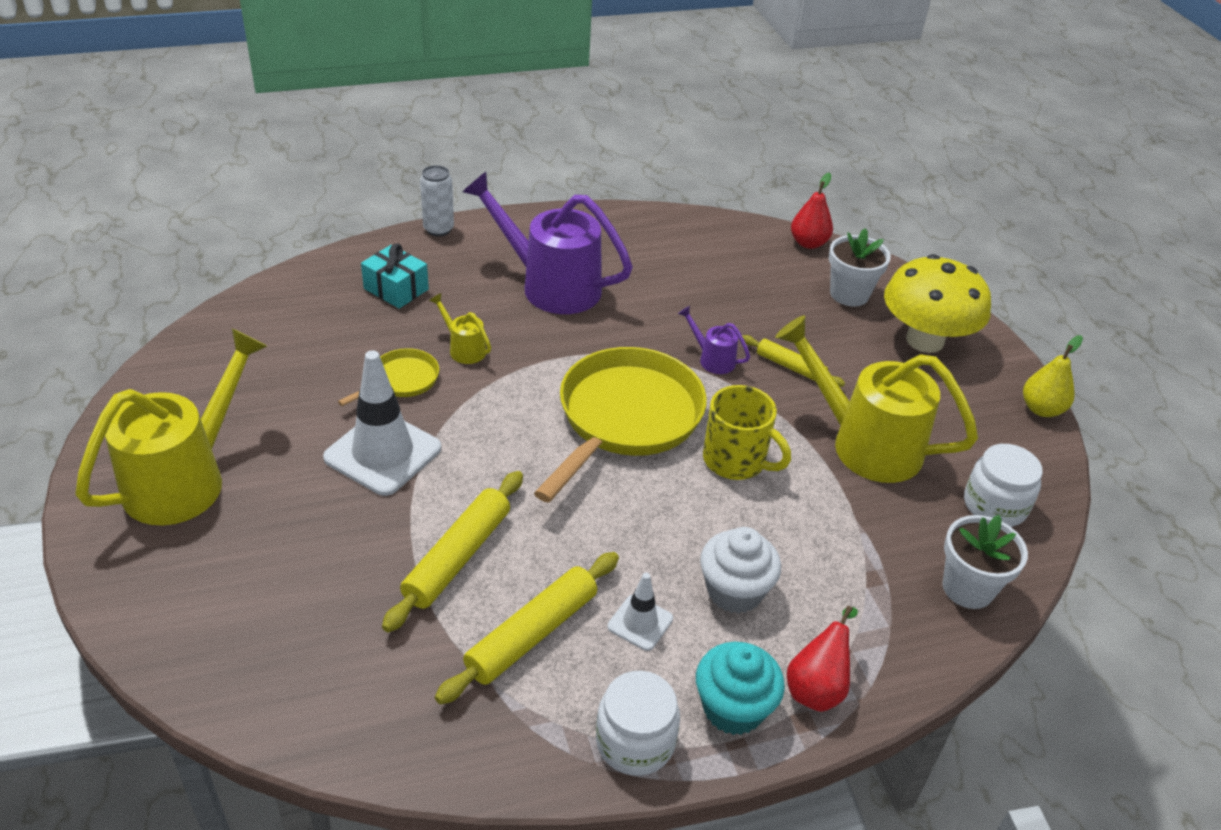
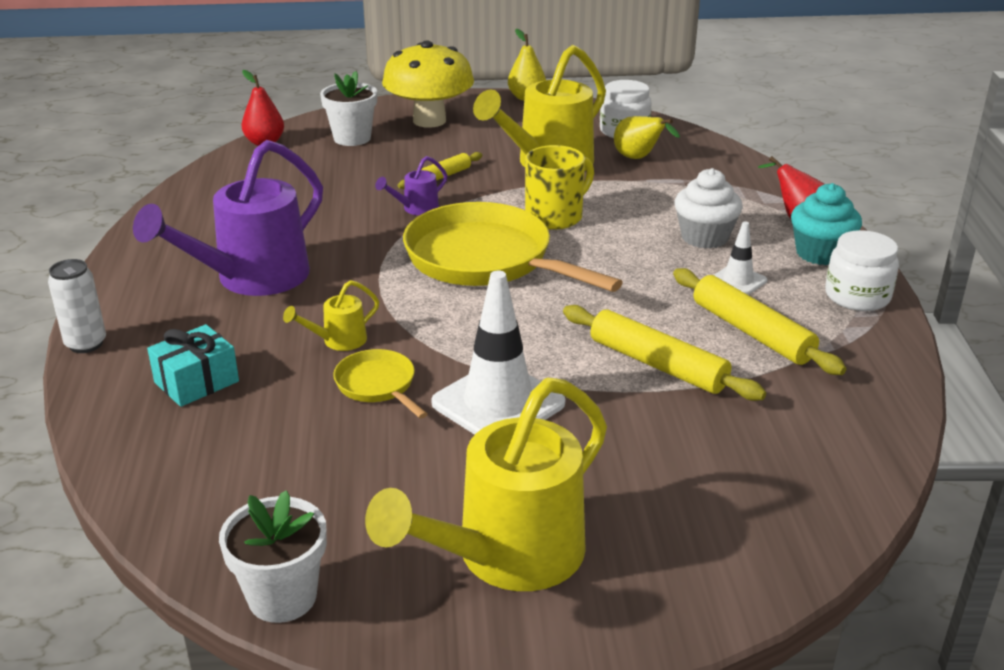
camera: 75 degrees left, 10 degrees down
yellow watering can [76,328,267,525] -> yellow watering can turned 90 degrees counterclockwise [365,378,607,591]
white flower pot [942,515,1028,609] -> white flower pot moved to [219,490,327,623]
none -> yellow pear [614,116,680,159]

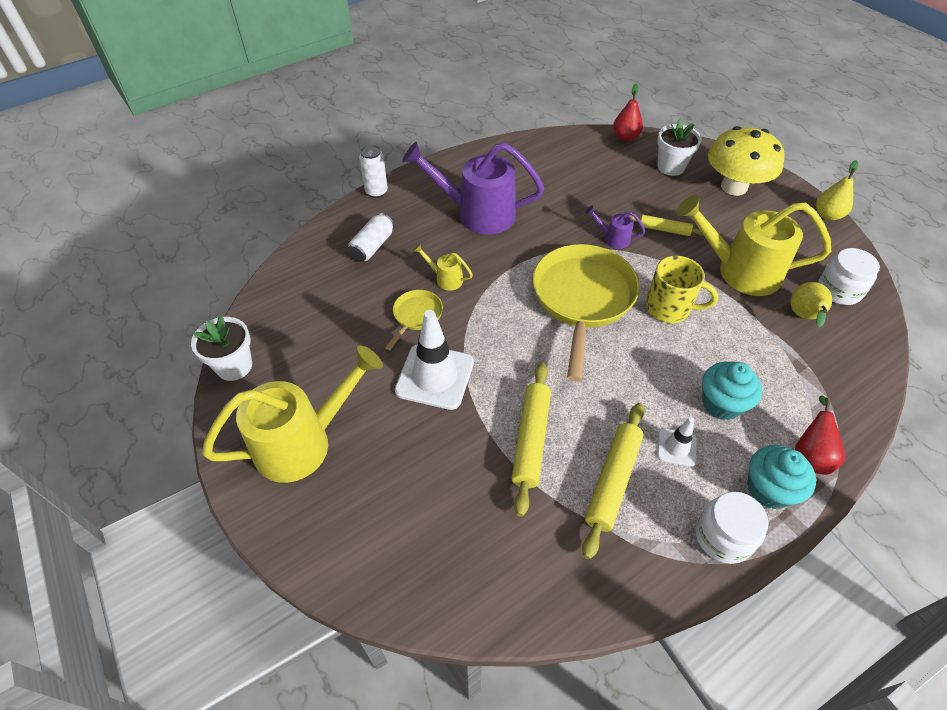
camera: 60 degrees right, 20 degrees up
turquoise gift [147,324,239,407] -> white can [348,213,394,262]
yellow watering can [365,378,607,591] -> yellow watering can turned 135 degrees clockwise [202,345,383,483]
white cupcake [675,168,743,249] -> turquoise cupcake [702,362,762,420]

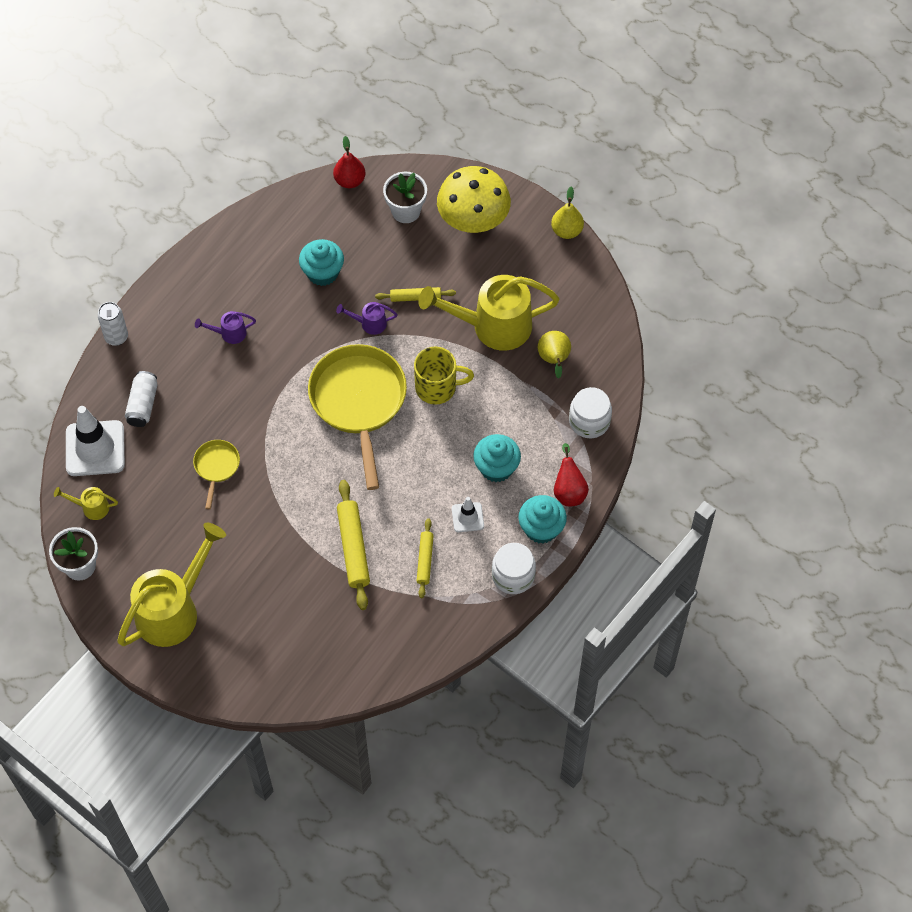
camera: 20 degrees left, 10 degrees up
white traffic cone [395,310,474,410] -> white traffic cone moved to [66,406,125,476]
purple watering can [402,142,544,235] -> purple watering can [195,311,256,344], size x0.43
yellow watering can [413,243,473,291] -> yellow watering can moved to [54,487,118,520]
yellow rolling pin [582,403,644,559] -> yellow rolling pin [417,518,434,598], size x0.61
white jar [818,248,880,305] -> white jar moved to [569,387,612,438]
none -> turquoise cupcake [299,239,344,286]

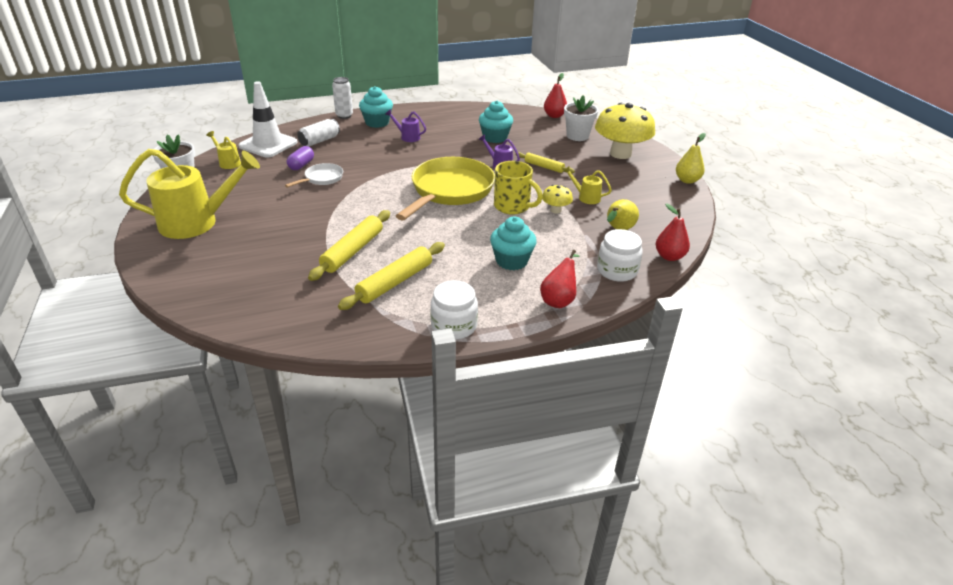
camera: 35 degrees right, 25 degrees down
yellow pan [193,440,240,509] -> white pan [285,163,343,187]
yellow rolling pin [417,518,434,598] -> yellow rolling pin [338,242,445,310], size x1.65
yellow watering can [418,275,560,351] -> yellow watering can [563,166,612,204], size x0.43
white traffic cone [452,497,484,532] -> none
turquoise cupcake [518,495,567,544] -> turquoise cupcake moved to [359,86,393,128]
none -> purple capsule [287,146,314,170]
none -> yellow mushroom [542,185,573,213]
none -> red pear [656,203,690,261]

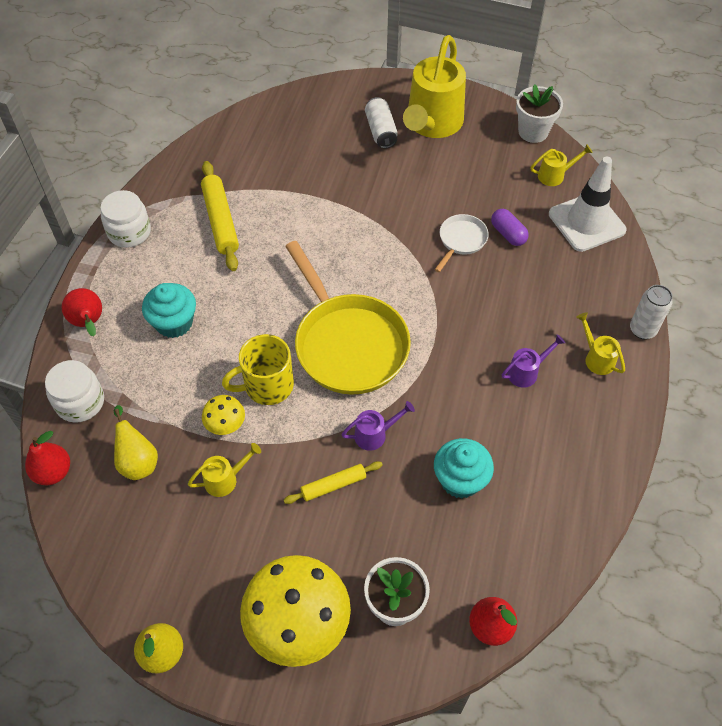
camera: 125 degrees right, 20 degrees up
white pan [285,163,343,187] -> white pan turned 135 degrees counterclockwise [434,214,489,272]
white can [297,119,340,147] -> white can moved to [365,97,398,148]
yellow rolling pin [308,210,390,281] -> none
turquoise cupcake [359,86,393,128] -> yellow watering can [576,312,625,375]

